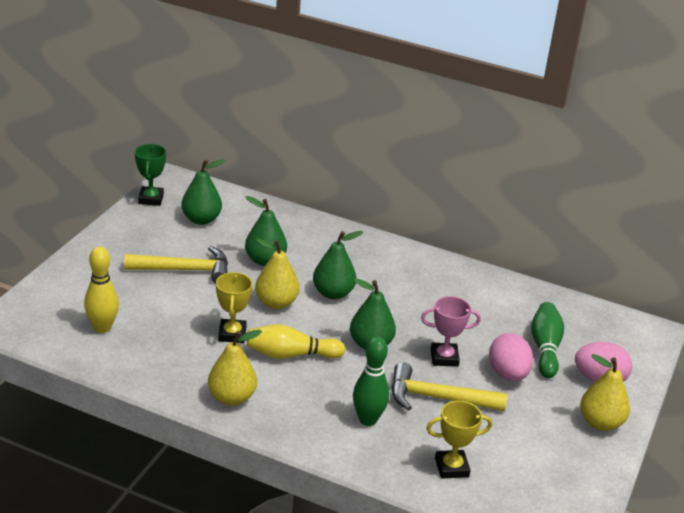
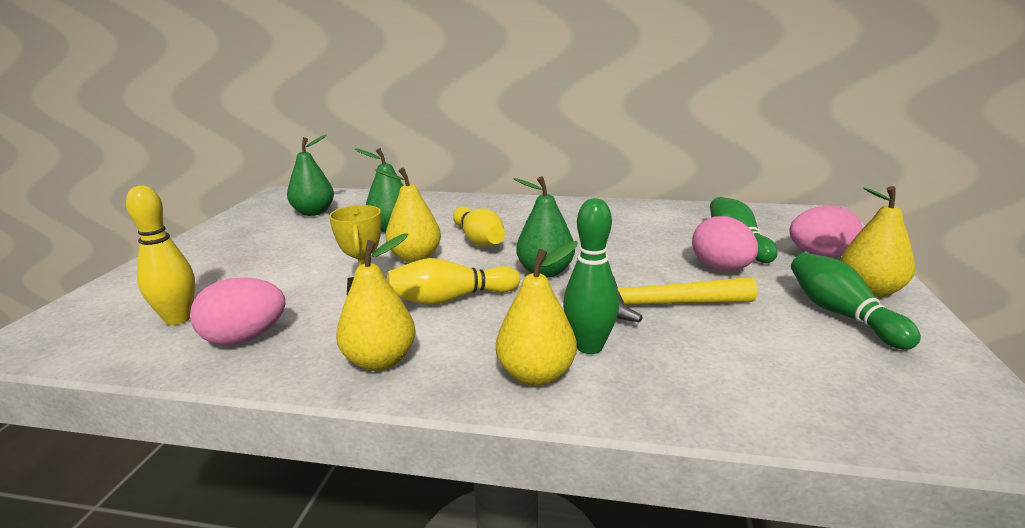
camera: 10 degrees left, 10 degrees down
yellow hammer [124,246,228,284] -> none
green trophy [135,144,166,206] -> none
green pear [313,231,363,299] -> yellow bowling pin [453,207,505,247]
pink trophy [421,296,481,367] -> none
yellow trophy [426,401,492,479] -> none
none -> pink egg [190,277,285,345]
none -> yellow pear [496,241,577,386]
none -> green bowling pin [791,253,921,350]

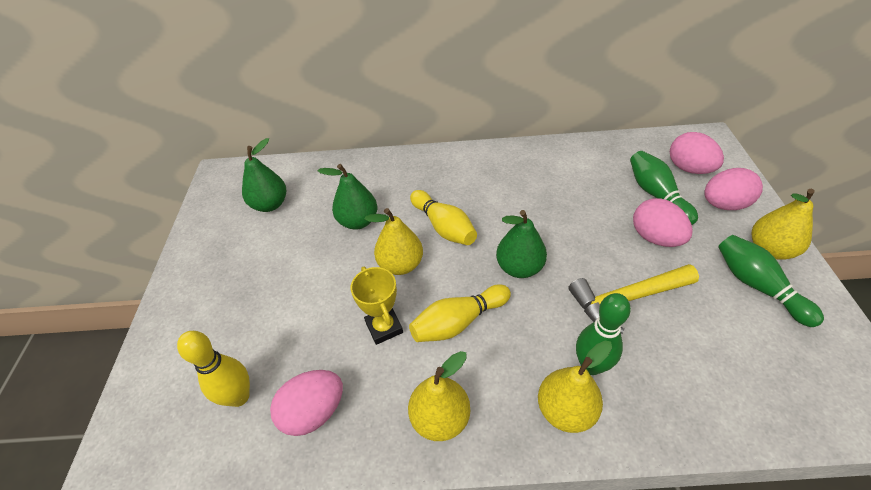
camera: 10 degrees left, 25 degrees up
none -> pink egg [670,132,724,174]

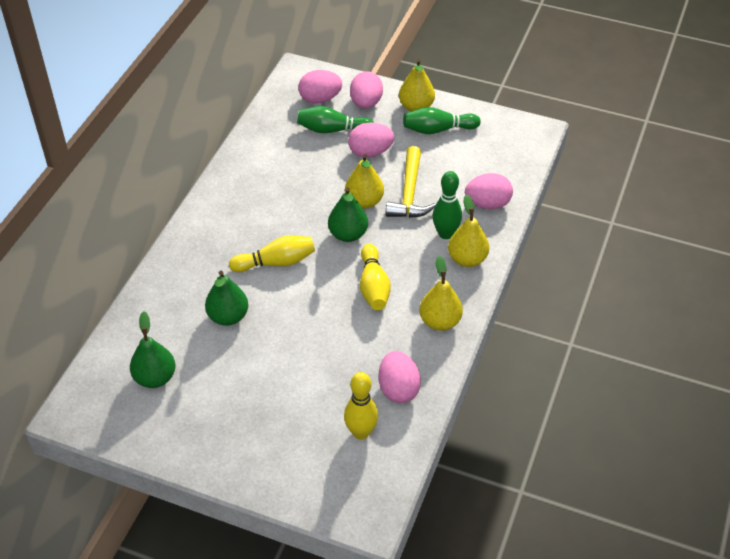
camera: 70 degrees left, 0 degrees up
yellow trophy [351,267,403,345] -> none
yellow pear [364,208,423,275] -> yellow pear moved to [345,154,384,209]
none -> pink egg [465,173,513,209]

